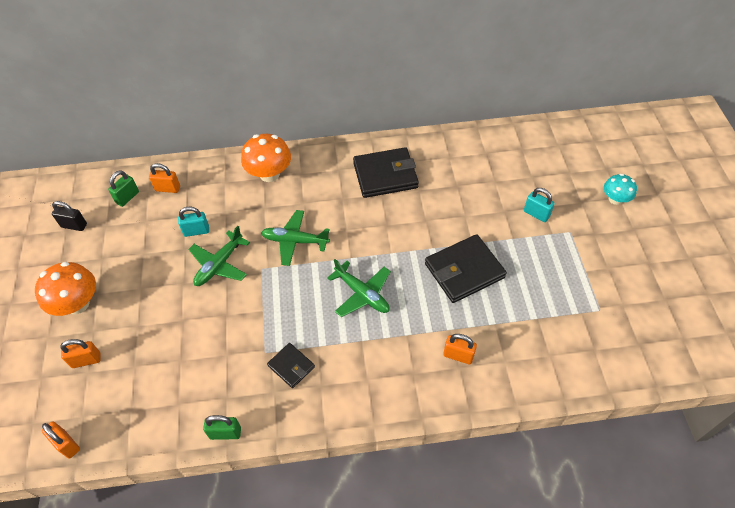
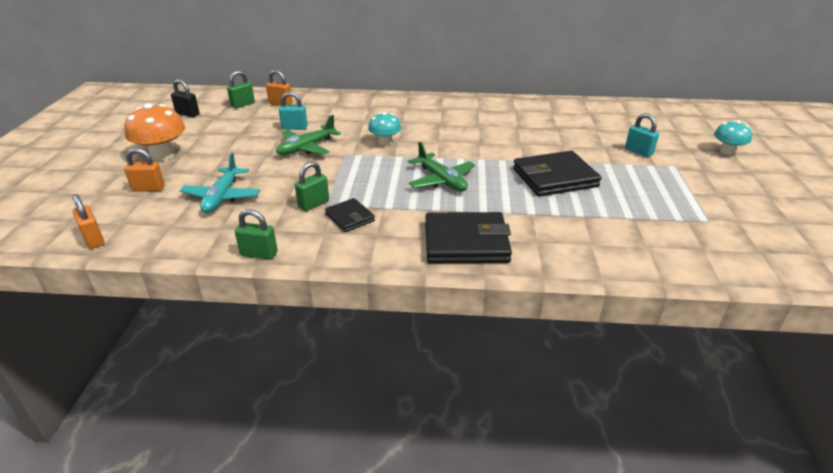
camera: 10 degrees right, 20 degrees down
orange mushroom [241,134,291,182] -> none
green plane [261,210,330,266] -> turquoise mushroom [368,112,401,146]
black wallet [353,147,419,198] -> black wallet moved to [425,212,512,263]
orange padlock [443,334,477,365] -> none
none -> turquoise plane [179,153,260,213]
none -> green padlock [295,162,329,211]

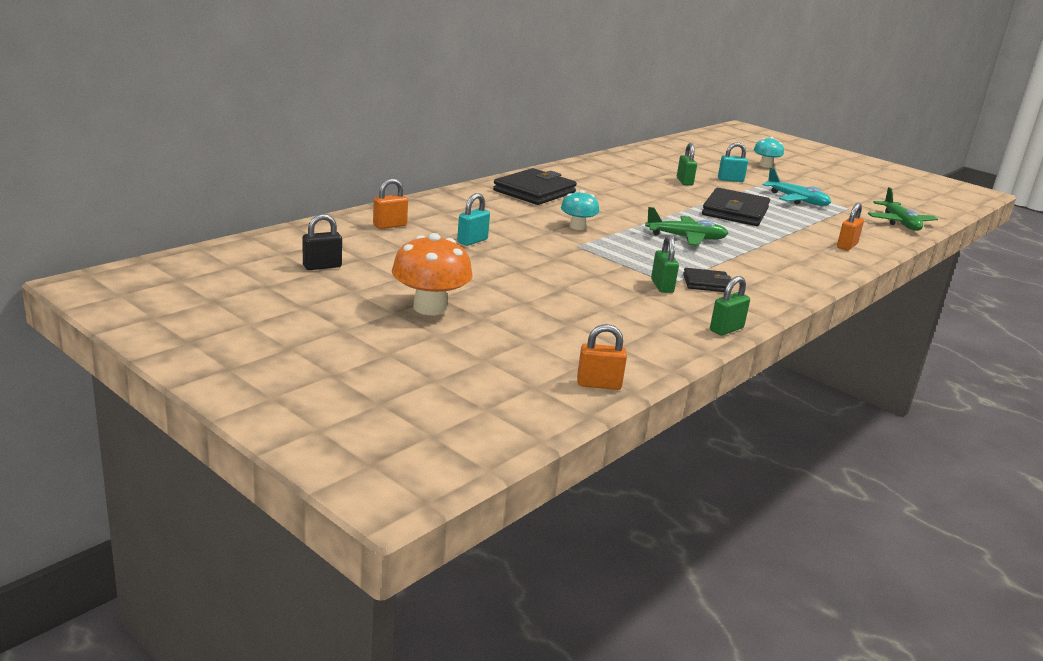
camera: 55 degrees left, 10 degrees down
orange padlock [124,148,165,192] -> orange padlock moved to [837,203,864,250]
turquoise plane [179,153,260,213] -> turquoise plane moved to [763,167,831,206]
green padlock [227,71,255,109] -> green padlock moved to [677,143,697,186]
green plane [276,115,341,155] -> green plane moved to [868,187,938,231]
black wallet [425,212,512,263] -> black wallet moved to [493,168,577,205]

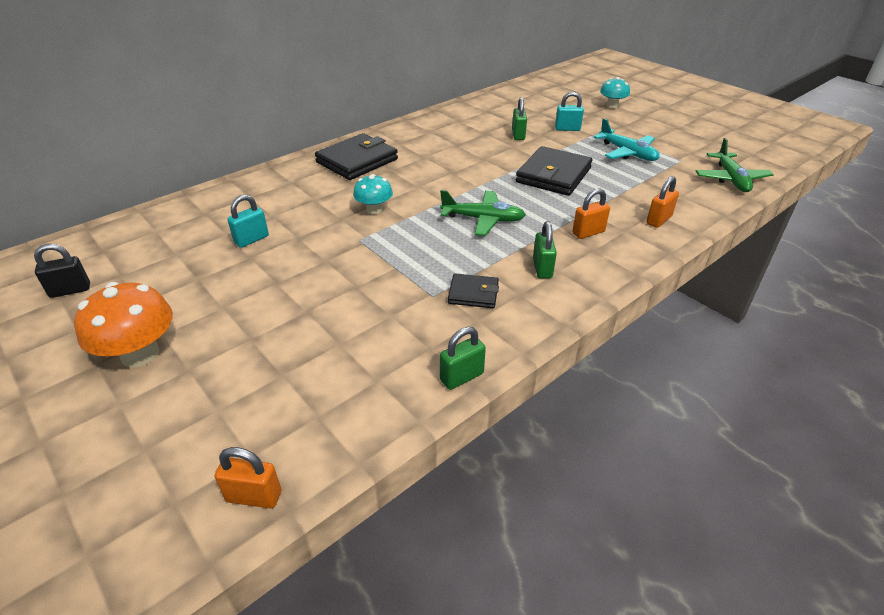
camera: 10 degrees right, 15 degrees up
orange padlock [373,178,408,229] -> orange padlock moved to [572,188,610,239]
green padlock [651,236,679,293] -> green padlock moved to [533,221,557,278]

